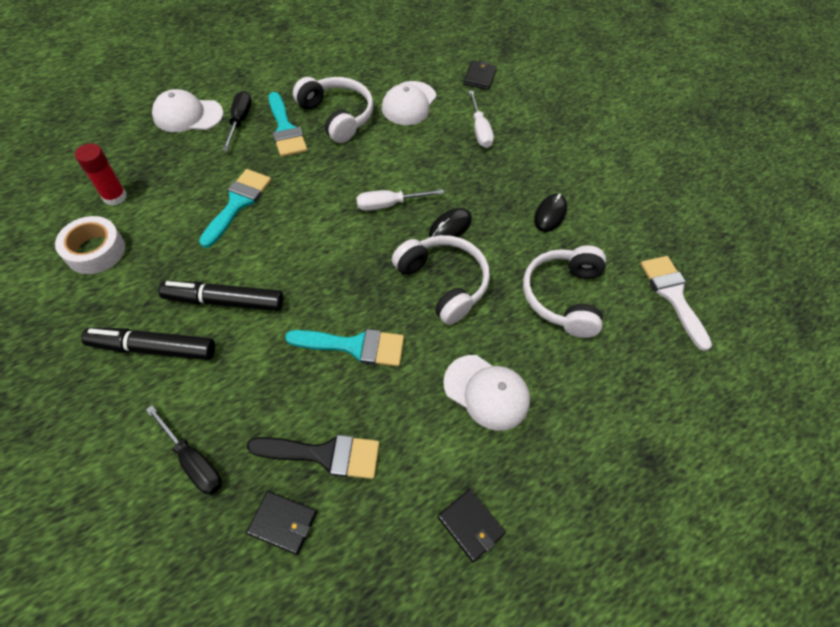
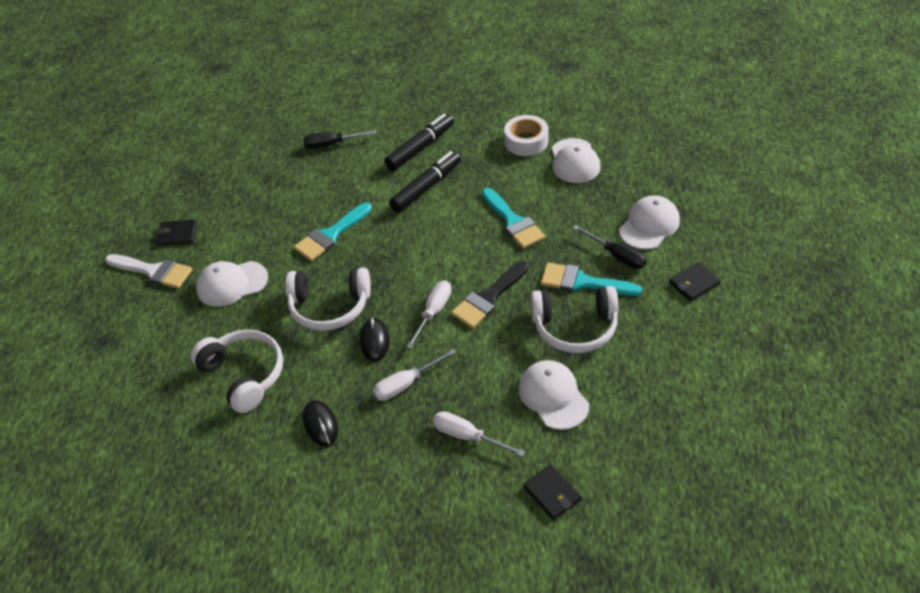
camera: 135 degrees right, 10 degrees down
red glue stick [75,144,127,206] -> white cap [552,138,601,183]
black wallet [246,491,317,555] -> black wallet moved to [669,262,721,302]
black brush [247,435,379,479] -> black brush moved to [451,261,528,328]
white brush [640,256,712,351] -> white brush moved to [105,254,193,289]
none -> white screwdriver [373,349,456,401]

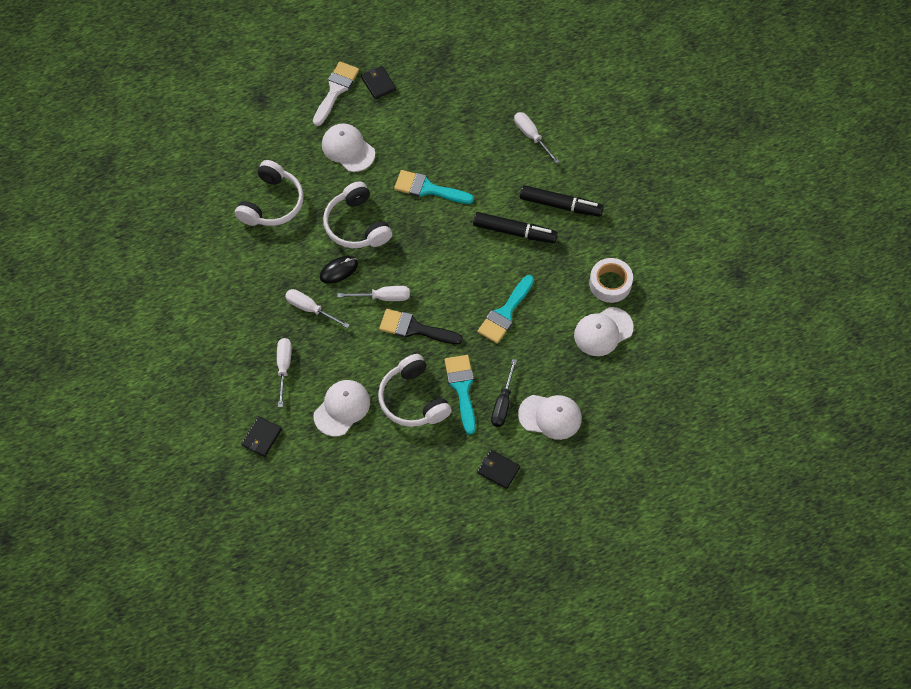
camera: 60 degrees right, 15 degrees up
white brush [105,254,193,289] -> white brush turned 150 degrees counterclockwise [313,61,359,126]
black screwdriver [303,130,377,149] -> white screwdriver [514,112,560,164]
black mouse [303,400,338,446] -> none

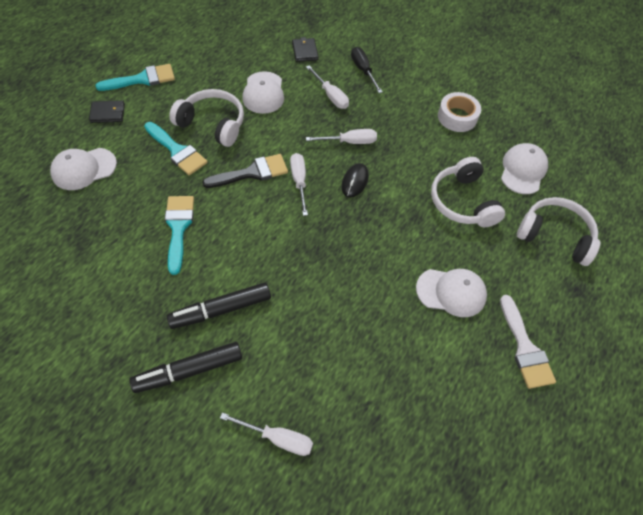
camera: 140 degrees right, 5 degrees down
white headphones [323,181,392,248] -> white headphones moved to [517,197,601,266]
white screwdriver [337,286,410,301] -> white screwdriver turned 120 degrees clockwise [290,153,308,216]
black wallet [361,66,396,99] -> none
turquoise brush [394,170,474,204] -> turquoise brush moved to [95,64,175,91]
black screwdriver [491,359,517,427] -> black screwdriver moved to [351,47,382,93]
white cap [574,307,634,356] -> white cap moved to [501,143,548,194]
white tape [589,258,633,303] -> white tape moved to [438,92,481,132]

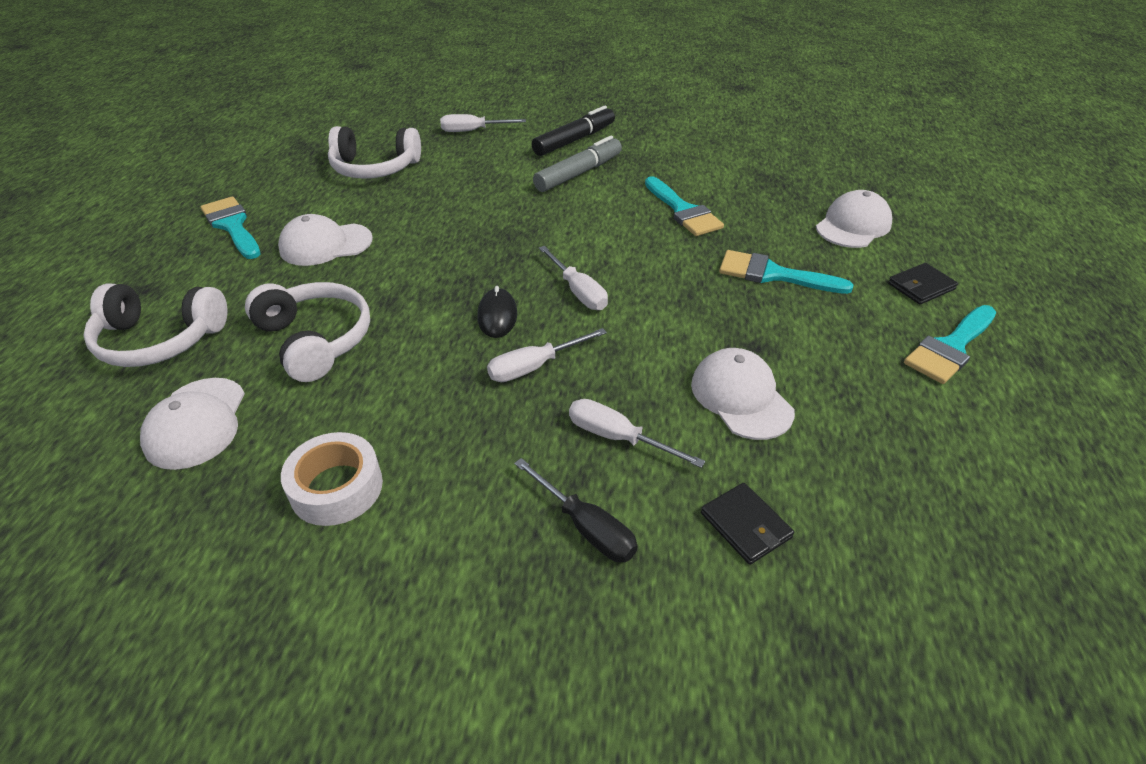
camera: 160 degrees right, 15 degrees down
black marker [167,282,271,329] -> grey marker [533,136,622,192]
white headphones [169,89,244,147] -> white headphones moved to [328,126,421,179]
black brush [202,154,288,188] -> none
white brush [500,295,556,389] -> turquoise brush [201,196,261,259]

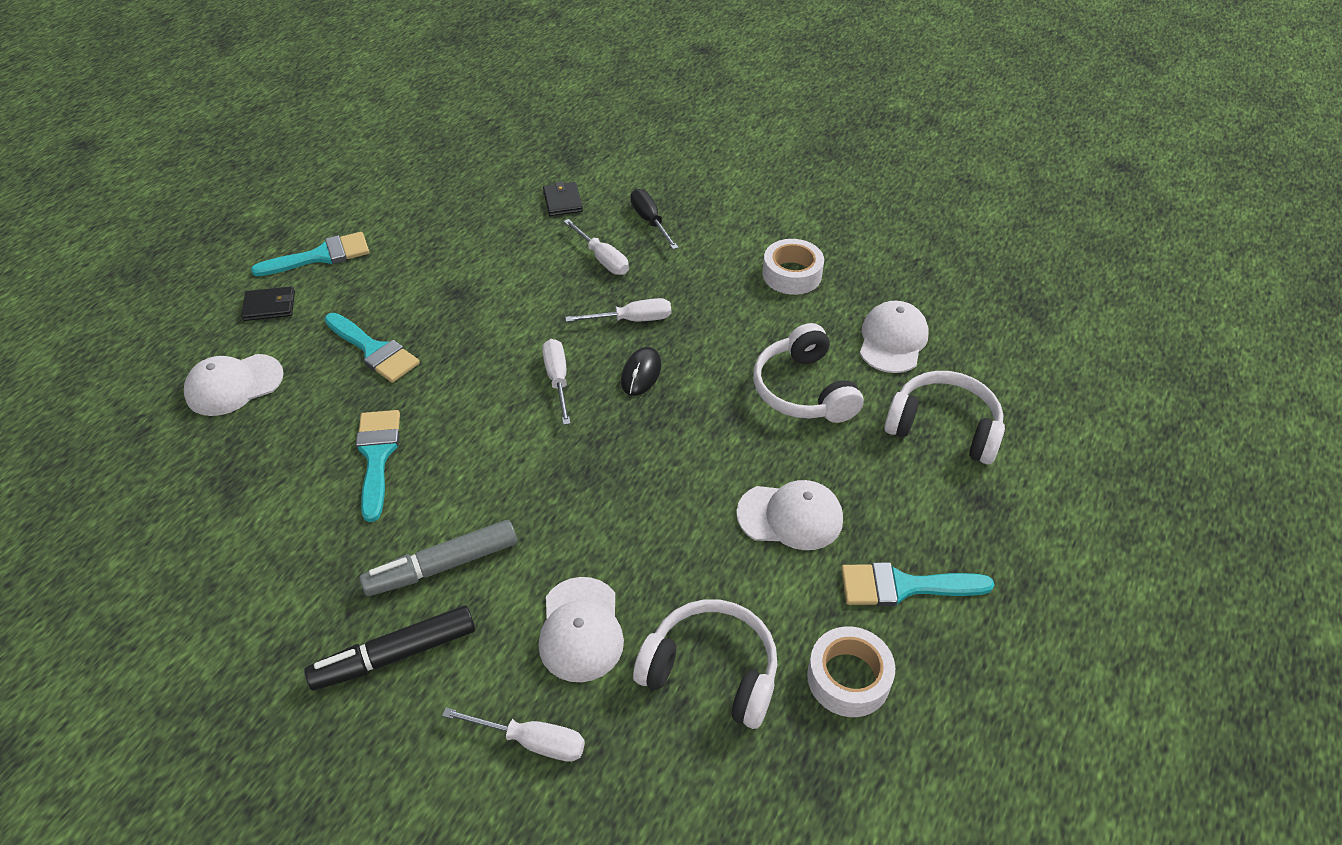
camera: 160 degrees left, 5 degrees up
turquoise brush [201,196,261,259] -> turquoise brush turned 105 degrees clockwise [841,562,994,606]
white cap [691,348,795,440] -> white cap moved to [538,577,624,682]
none -> white tape [807,626,895,717]

